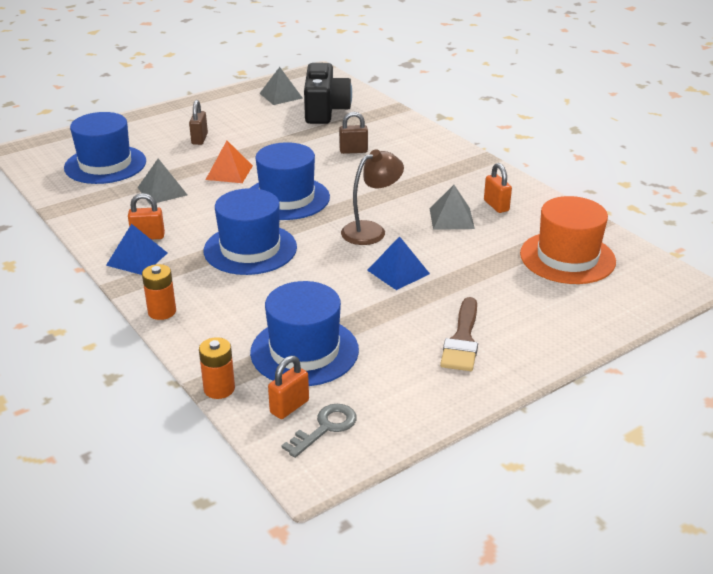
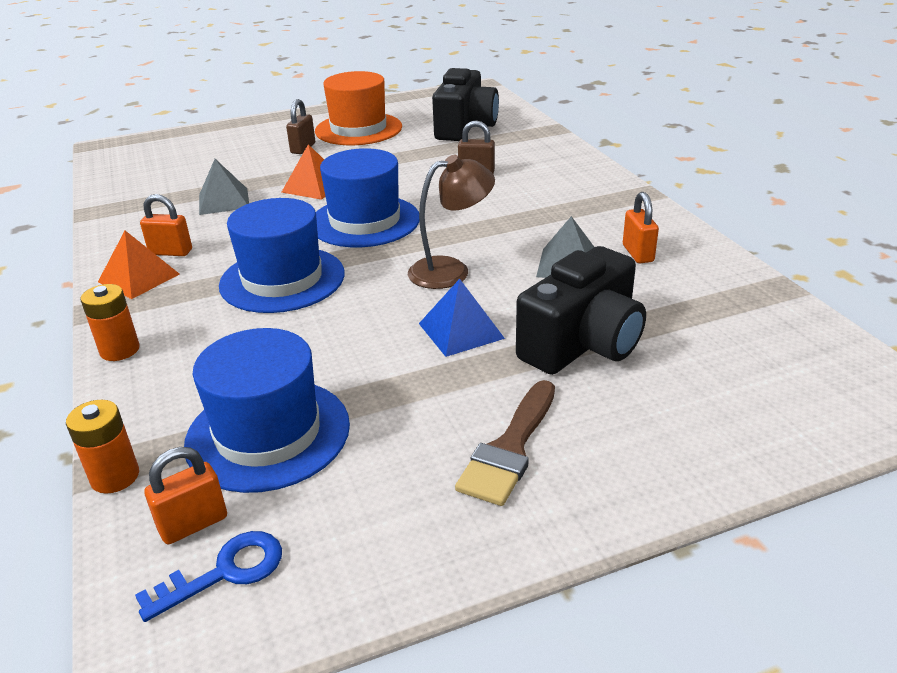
camera: 15 degrees right, 0 degrees up
blue hat [64,112,146,184] -> none
blue pyramid [106,224,167,275] -> orange pyramid [98,231,180,299]
grey pyramid [259,67,303,105] -> none
grey key [282,404,357,458] -> blue key [135,531,282,622]
orange hat [520,196,616,284] -> orange hat moved to [315,71,402,145]
none -> black camera [516,246,646,375]

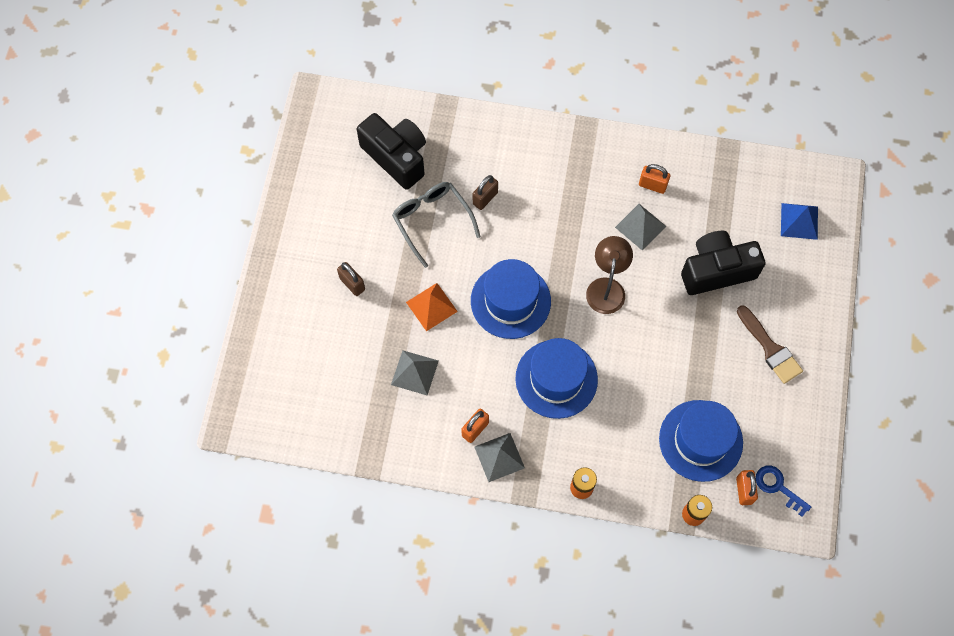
camera: 60 degrees left, 35 degrees up
orange pyramid [98,231,180,299] -> grey pyramid [474,433,525,482]
blue key [135,531,282,622] -> blue key turned 45 degrees counterclockwise [756,466,811,517]
orange hat [315,71,402,145] -> none
blue pyramid [419,279,505,357] -> blue pyramid moved to [781,203,818,240]
black camera [516,246,646,375] -> black camera turned 90 degrees counterclockwise [681,231,765,295]
none -> grey glasses [392,182,481,268]

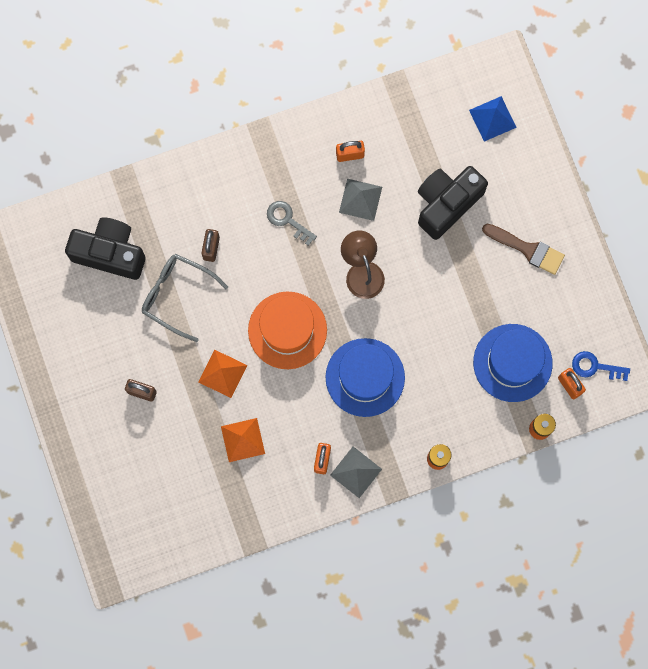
camera: 30 degrees left, 10 degrees up
grey pyramid [391,350,439,395] -> orange pyramid [221,418,265,462]
blue hat [471,259,551,339] -> orange hat [248,291,327,369]
none -> grey key [267,201,317,246]

